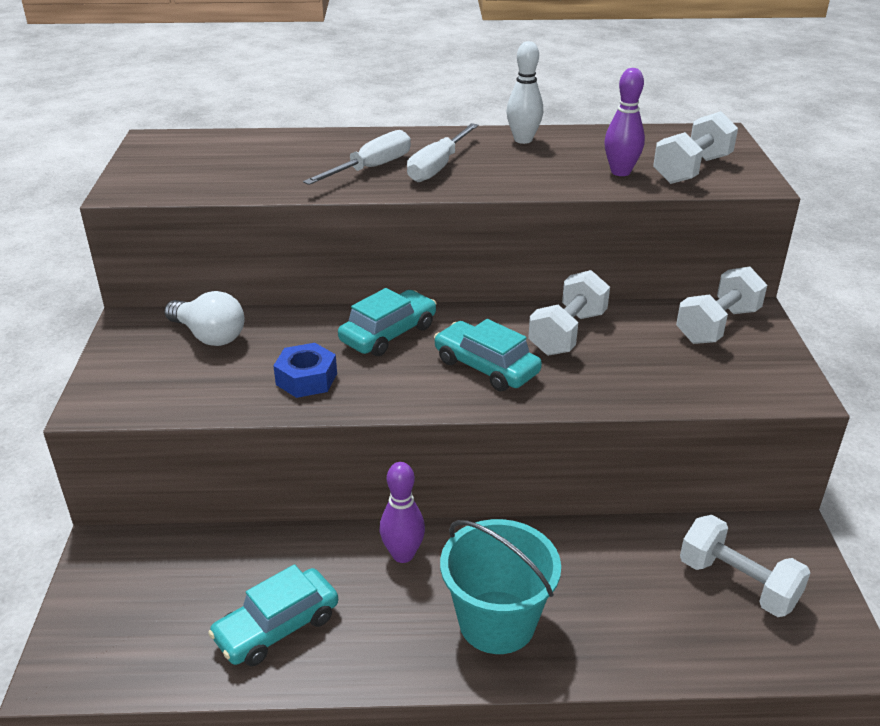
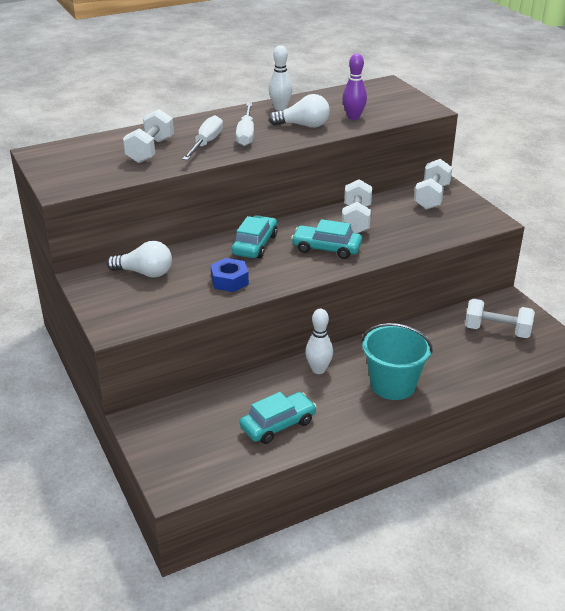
camera: 25 degrees left, 0 degrees up
turquoise car [208,564,338,666] -> turquoise car turned 150 degrees counterclockwise [240,392,317,444]
purple bowling pin [380,462,425,563] -> white bowling pin [305,309,333,374]
white dumbbell [653,111,738,184] -> white dumbbell moved to [123,109,174,163]
none -> white light bulb [269,94,330,128]

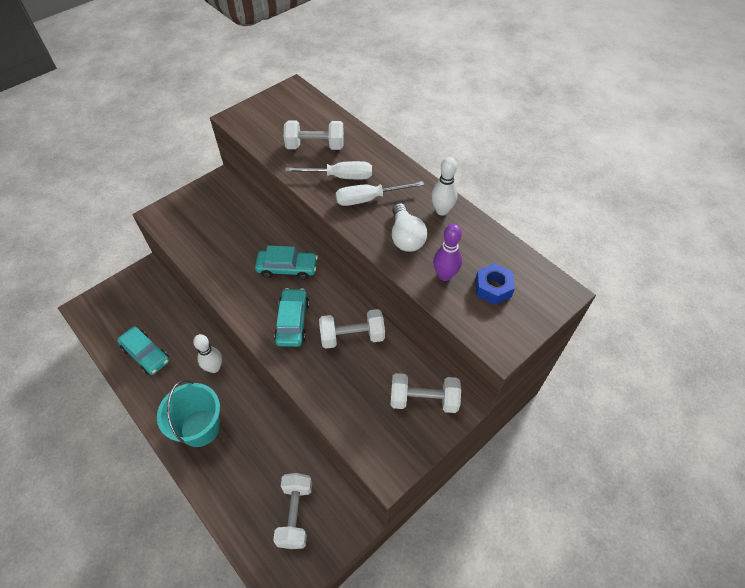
camera: 75 degrees right, 20 degrees up
white light bulb [107,241,172,277] -> none
blue nut [211,258,249,292] -> blue nut moved to [475,263,515,305]

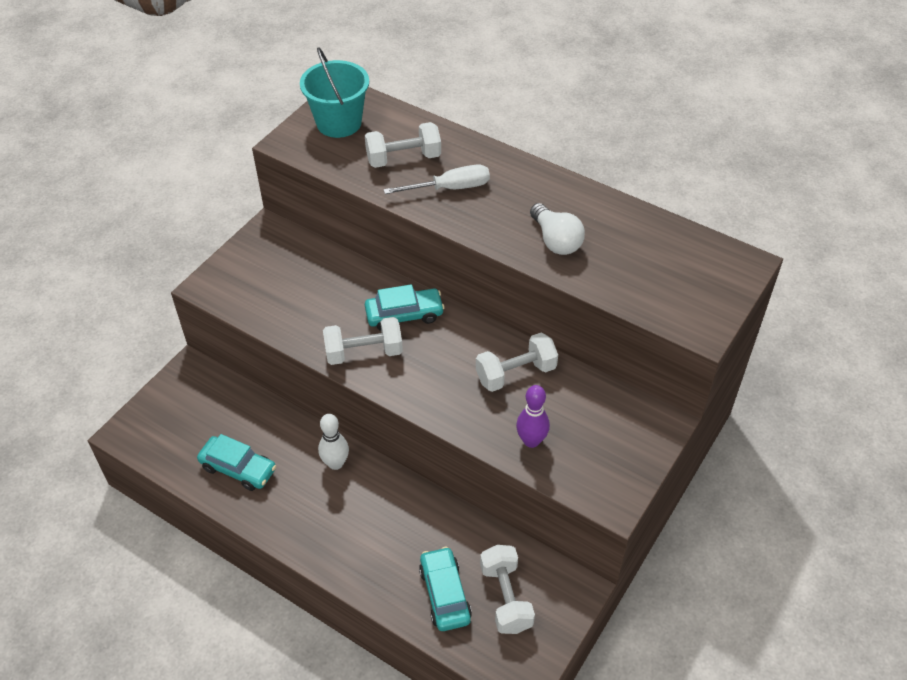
camera: 15 degrees left, 5 degrees down
turquoise bucket [157,379,220,447] -> turquoise bucket moved to [300,47,369,138]
turquoise car [274,288,309,347] -> turquoise car moved to [419,546,472,631]
white screwdriver [336,181,424,206] -> none
white dumbbell [390,373,461,413] -> white dumbbell moved to [323,317,403,365]
white bowling pin [431,157,458,216] -> none
purple bowling pin [433,224,462,281] -> purple bowling pin moved to [516,385,550,448]
blue nut [475,263,515,305] -> none

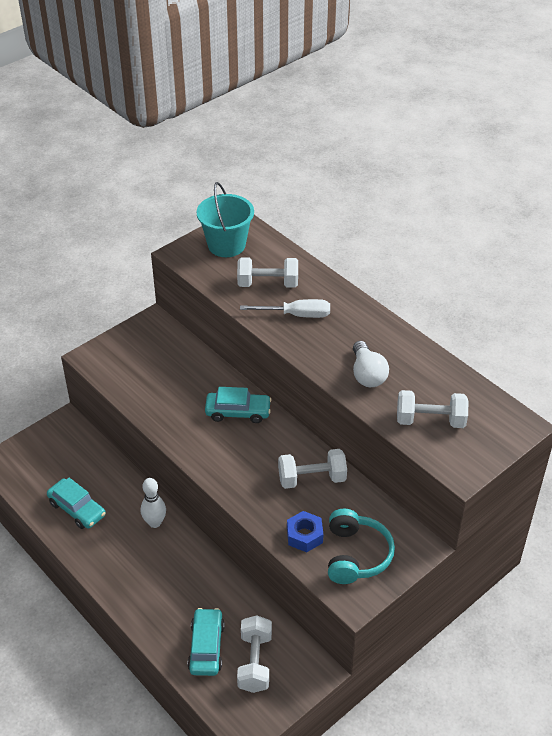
camera: 15 degrees right, 5 degrees down
white dumbbell [323,317,403,365] -> white dumbbell moved to [397,390,469,428]
purple bowling pin [516,385,550,448] -> blue nut [287,511,323,552]
none -> turquoise headphones [328,509,395,584]

